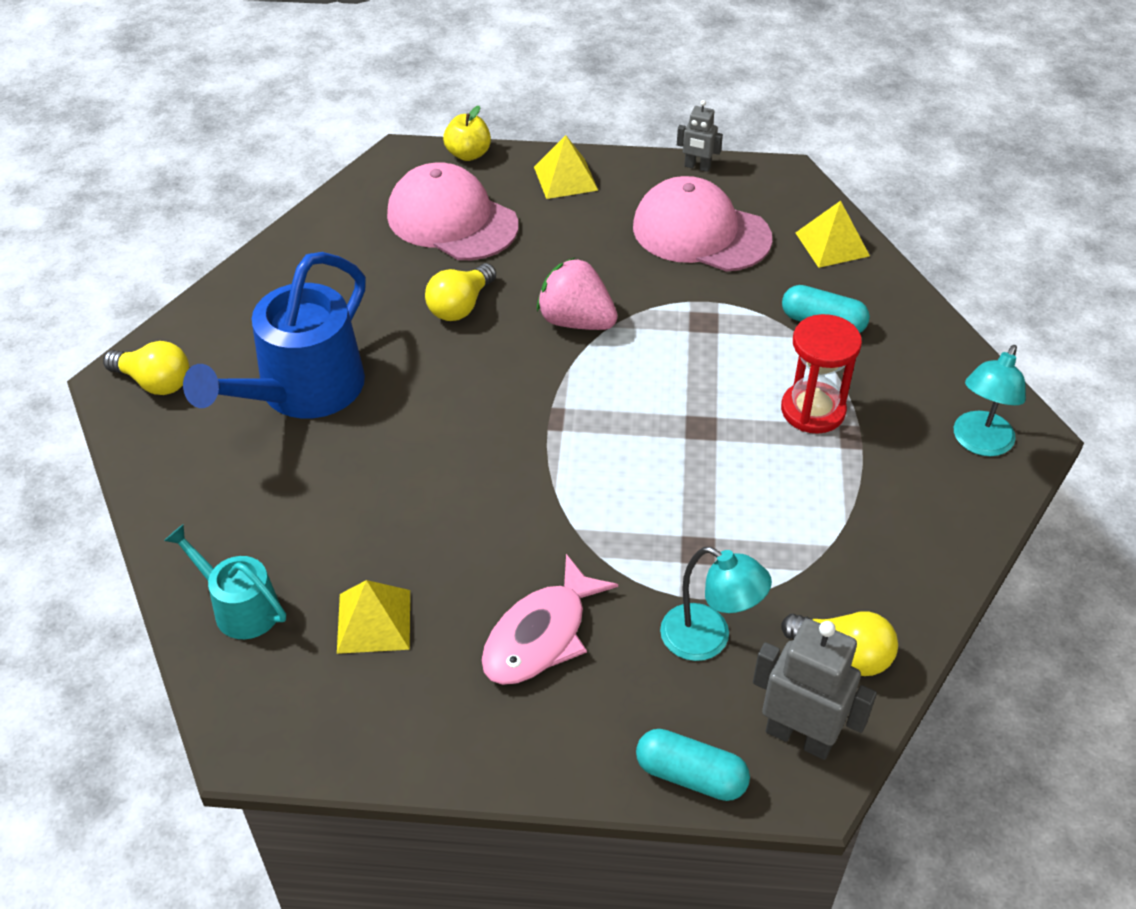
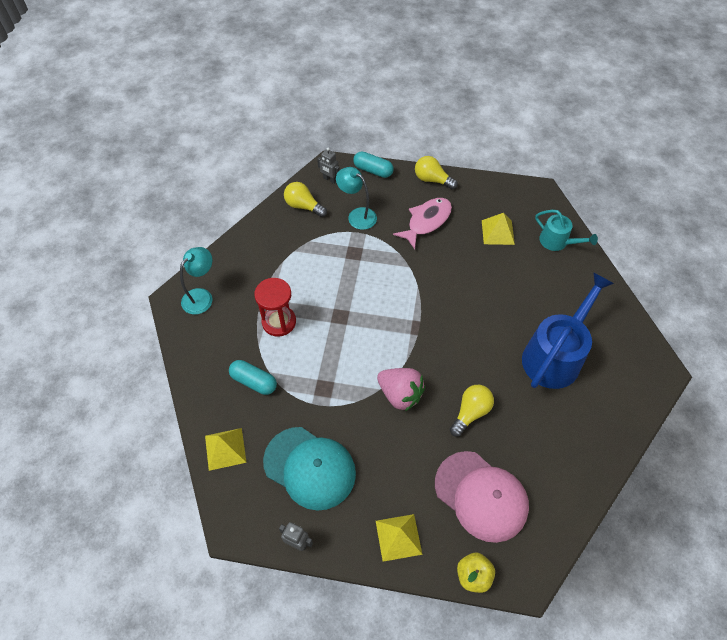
camera: 175 degrees left, 10 degrees up
yellow light bulb [103,341,189,395] -> yellow light bulb moved to [415,156,458,190]
pink cap [633,176,772,272] -> turquoise cap [263,427,356,511]
grey robot [753,619,877,760] -> grey robot [317,148,340,184], size x0.56

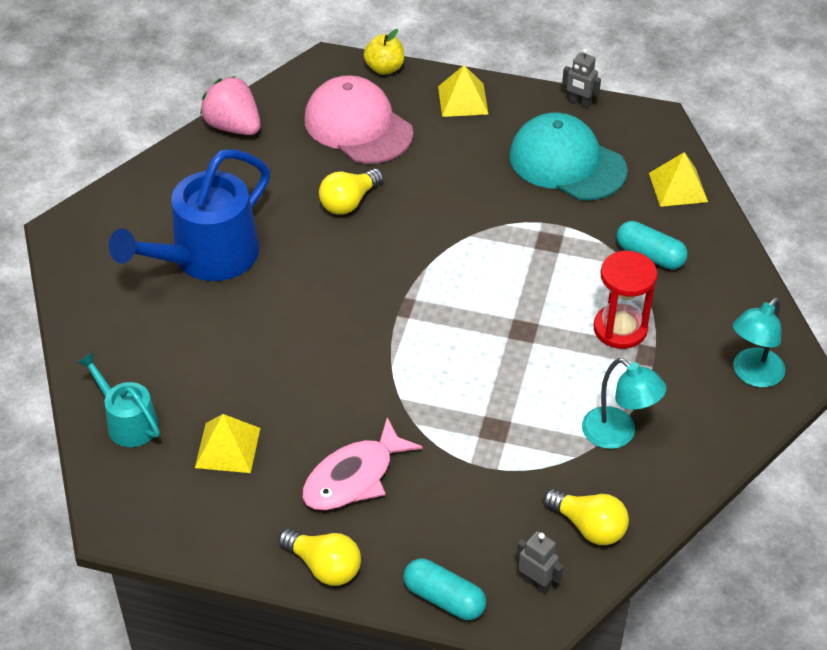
camera: 175 degrees left, 10 degrees down
turquoise lamp [336,167,377,230] -> turquoise lamp moved to [582,358,667,449]
pink strawberry [377,368,425,411] -> pink strawberry moved to [200,76,261,135]

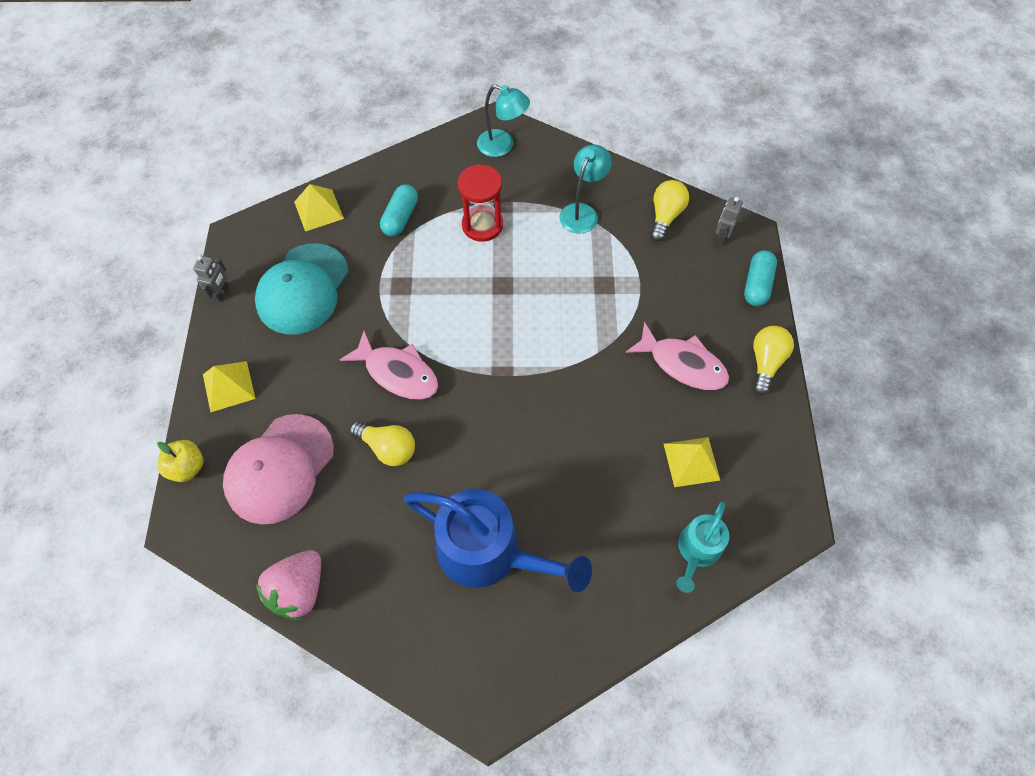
camera: 105 degrees left, 15 degrees up
none -> pink fish [340,331,438,400]

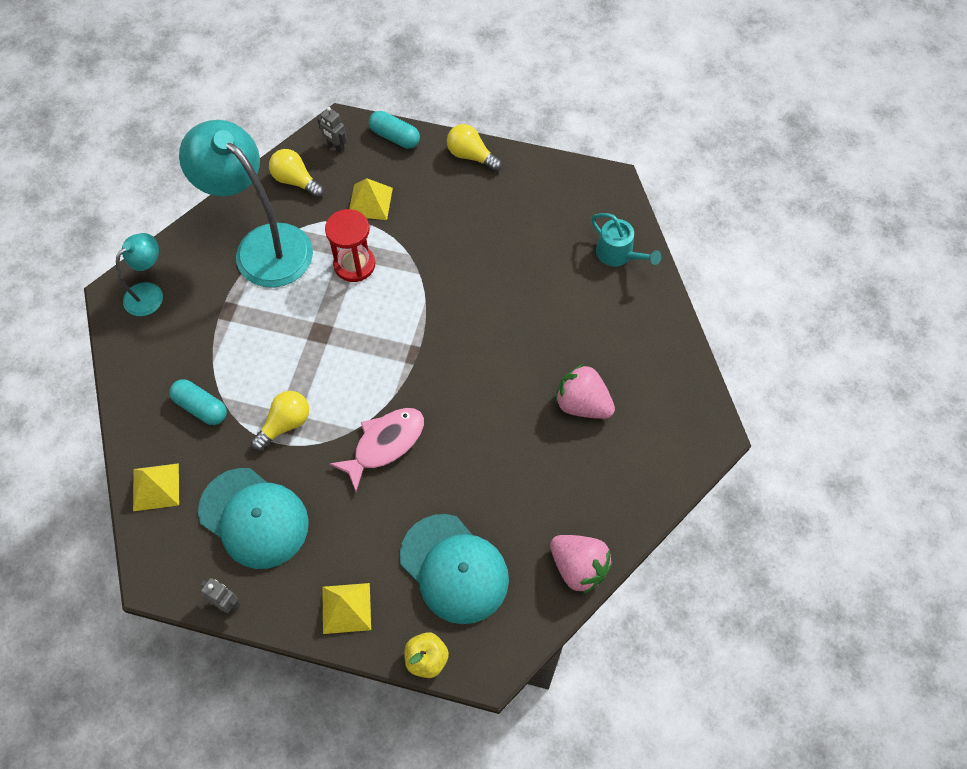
camera: 75 degrees left, 0 degrees up
pink cap [223,414,334,525] -> turquoise cap [400,514,509,624]
yellow light bulb [350,421,415,466] -> yellow light bulb moved to [251,391,309,451]
blue watering can [404,489,592,592] -> pink strawberry [555,364,615,419]
red hourglass [458,164,503,242] -> red hourglass moved to [325,209,375,282]
turquoise lamp [559,145,612,234] -> turquoise lamp [179,120,313,288], size x1.98
pink fish [625,322,729,390] -> none
yellow pyramid [664,437,720,487] -> yellow pyramid moved to [349,178,393,220]

